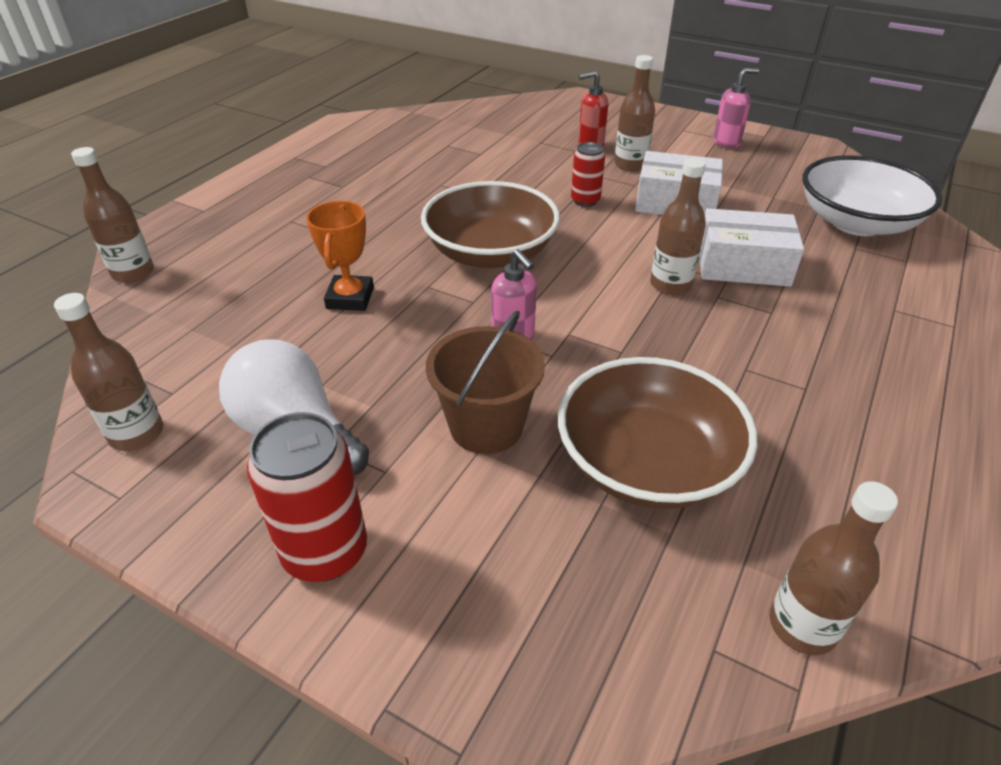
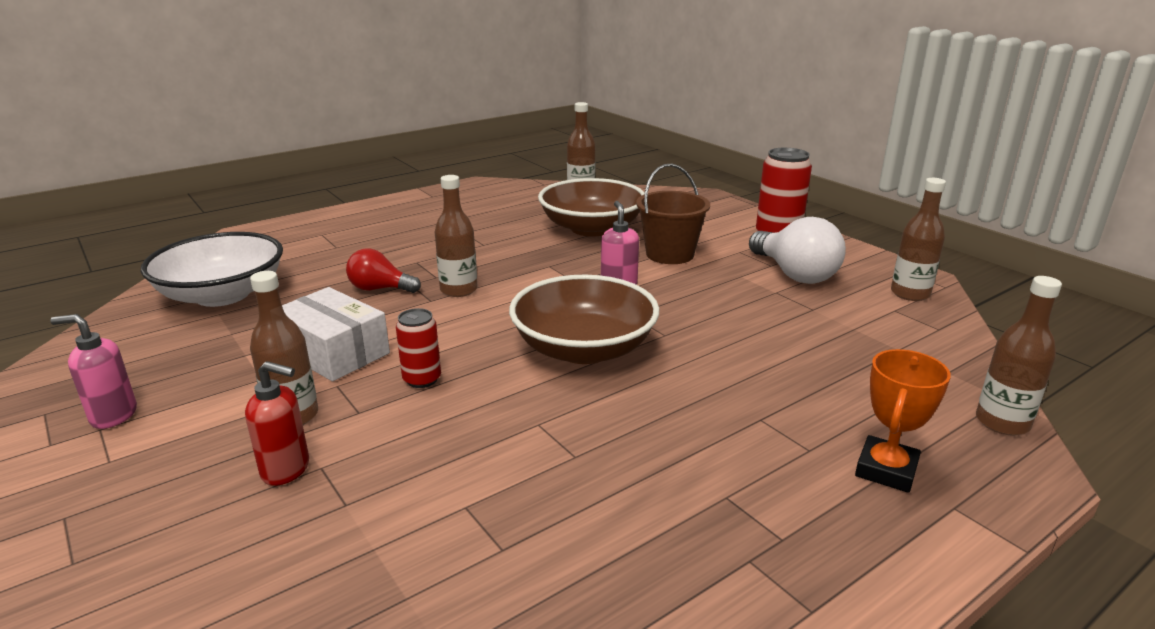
camera: 155 degrees left, 15 degrees down
orange trophy [306,201,374,311] -> orange trophy moved to [855,349,951,493]
white box [699,208,804,287] -> red light bulb [346,248,421,293]

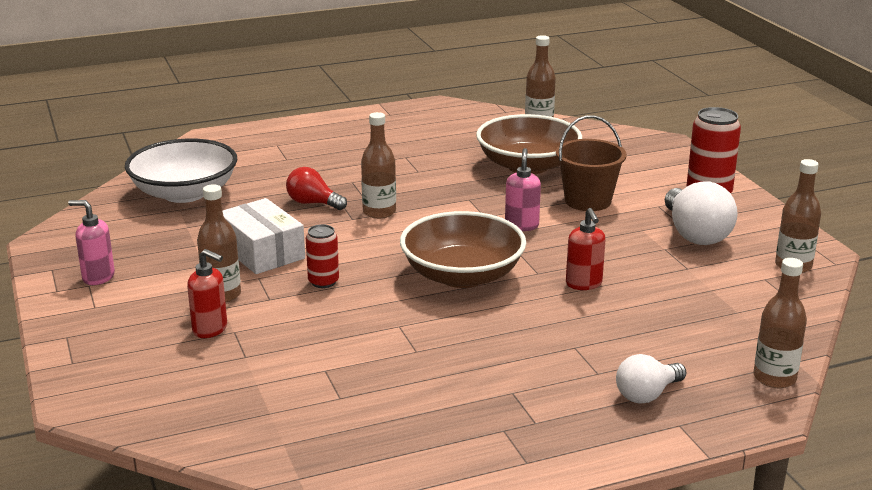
camera: 15 degrees right, 0 degrees up
orange trophy [855,349,951,493] -> white light bulb [616,354,687,404]
none -> red soap dispenser [566,208,606,290]

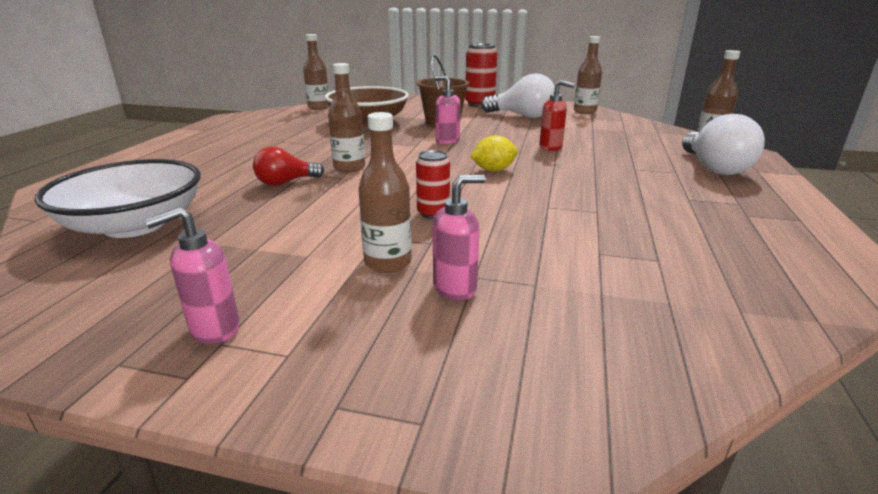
camera: 55 degrees left, 0 degrees up
red soap dispenser [187,249,227,338] -> pink soap dispenser [433,175,486,301]
white box [223,198,305,274] -> none
brown bowl [400,211,526,288] -> yellow lemon [470,135,518,172]
white light bulb [616,354,687,404] -> white light bulb [682,114,765,175], size x1.61

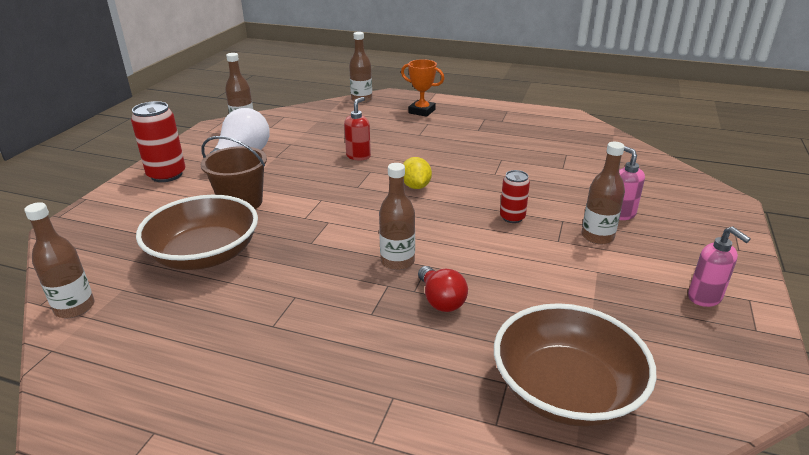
camera: 85 degrees left, 5 degrees up
white bowl [34,159,201,238] -> brown bowl [494,303,657,427]
pink soap dispenser [435,76,461,144] -> none
white light bulb [682,114,765,175] -> orange trophy [401,59,444,117]

